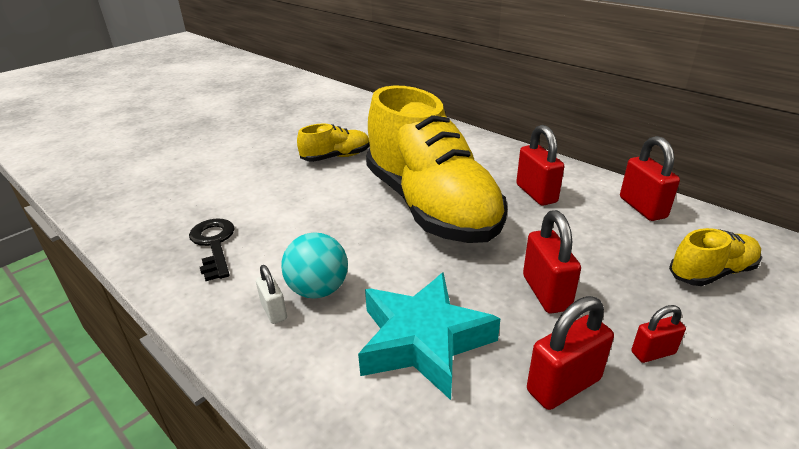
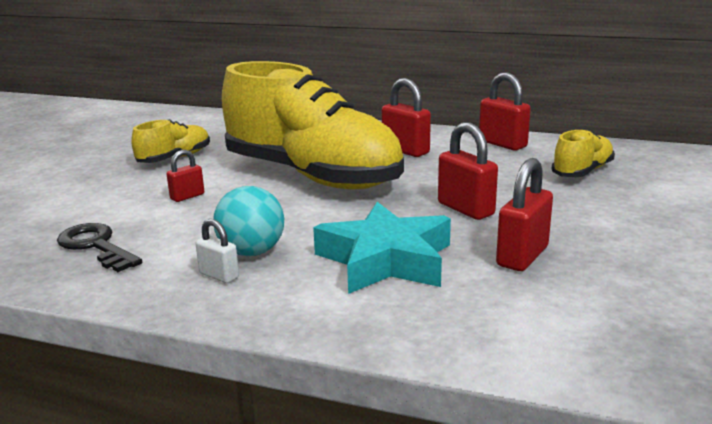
camera: 25 degrees left, 10 degrees down
red padlock [631,305,686,363] -> red padlock moved to [167,150,204,202]

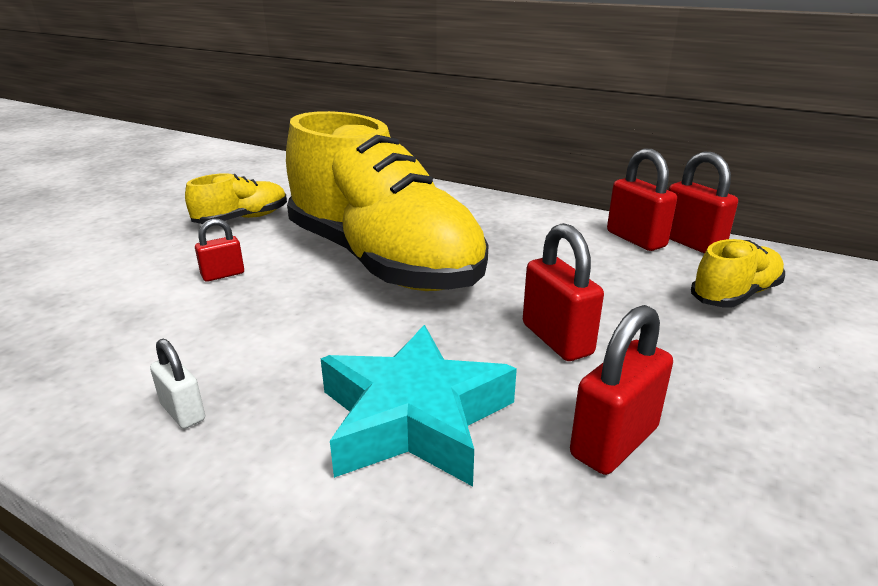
camera: 10 degrees right, 5 degrees up
black key [57,223,142,272] -> none
turquoise ball [213,186,284,256] -> none
red padlock [382,78,431,157] -> red padlock moved to [668,152,738,254]

